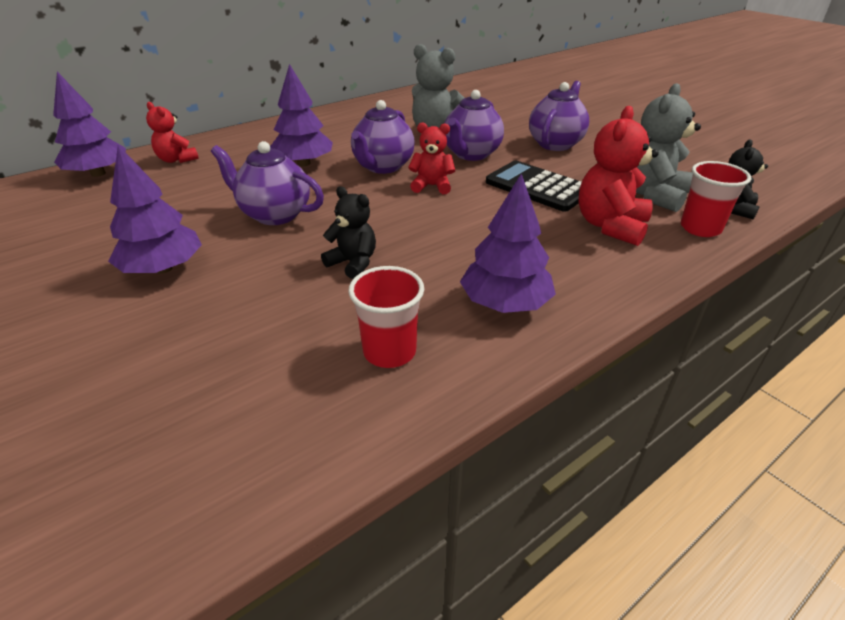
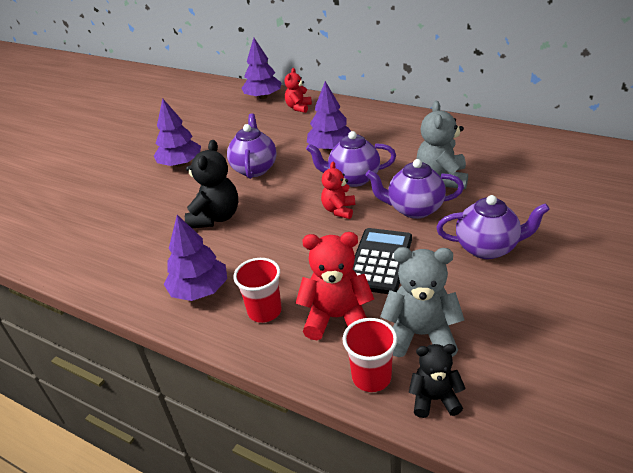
camera: 70 degrees right, 0 degrees up
black teddy bear [321,186,376,279] -> black teddy bear [185,140,238,228], size x1.61
red cup [348,266,424,368] -> red cup moved to [233,258,282,323]
red teddy bear [408,122,455,194] -> red teddy bear turned 150 degrees counterclockwise [321,162,355,219]

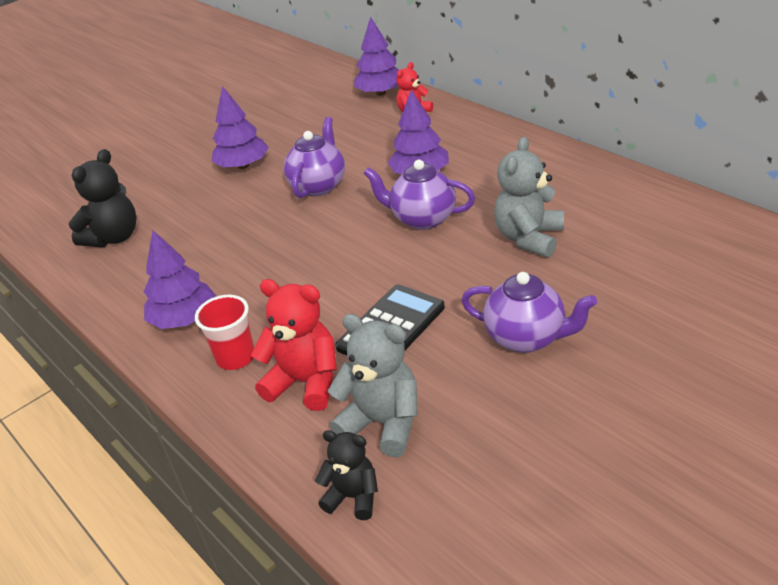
camera: 20 degrees right, 0 degrees up
black teddy bear [185,140,238,228] -> black teddy bear moved to [69,149,136,247]
red teddy bear [321,162,355,219] -> none
red cup [343,318,397,392] -> none
purple teapot [365,159,464,219] -> none

